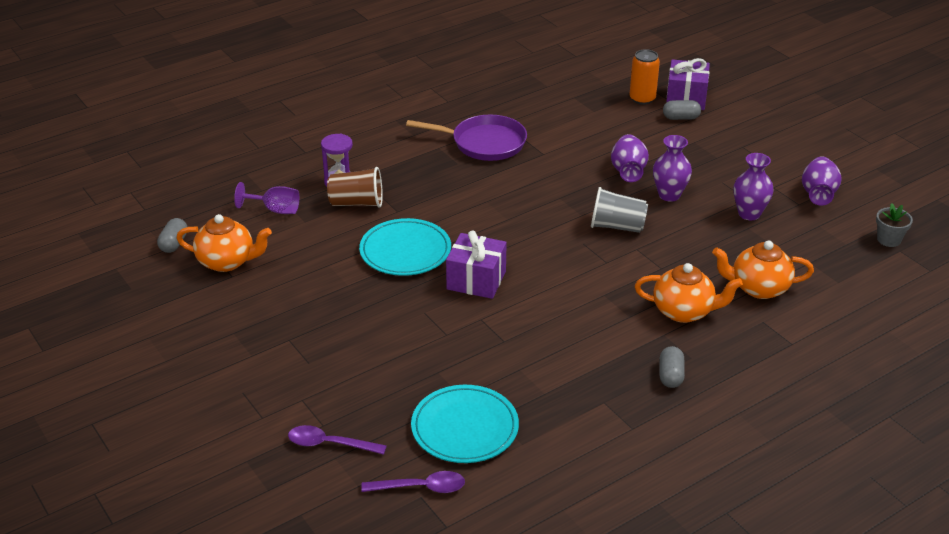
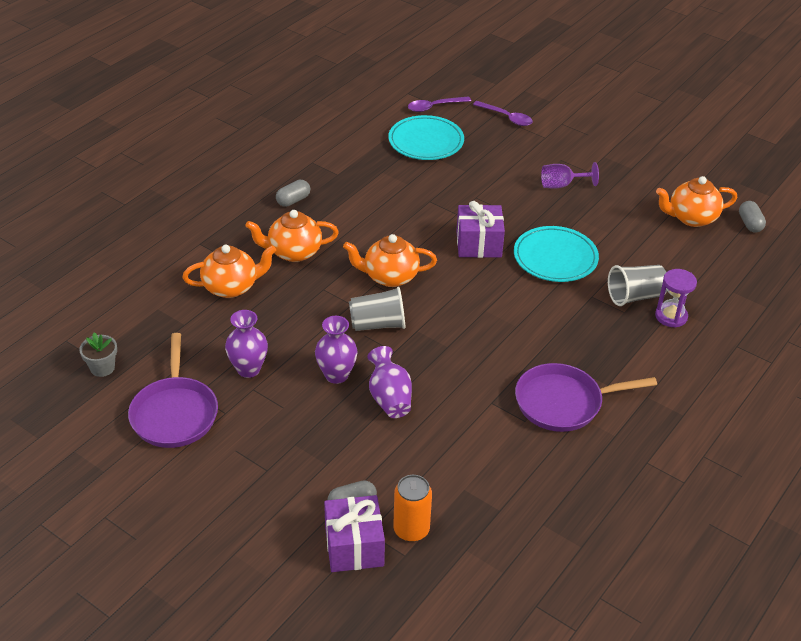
camera: 160 degrees right, 5 degrees up
purple goblet [234,182,299,214] -> purple goblet moved to [541,162,599,189]
purple spoon [288,425,387,455] -> purple spoon turned 45 degrees clockwise [473,101,533,126]
brown cup [327,167,383,208] -> grey cup [608,265,667,306]
grey capsule [659,346,685,388] -> grey capsule turned 60 degrees clockwise [276,180,310,207]
purple vase [802,156,842,206] -> purple pan [128,333,218,448]
none -> orange teapot [343,234,437,287]

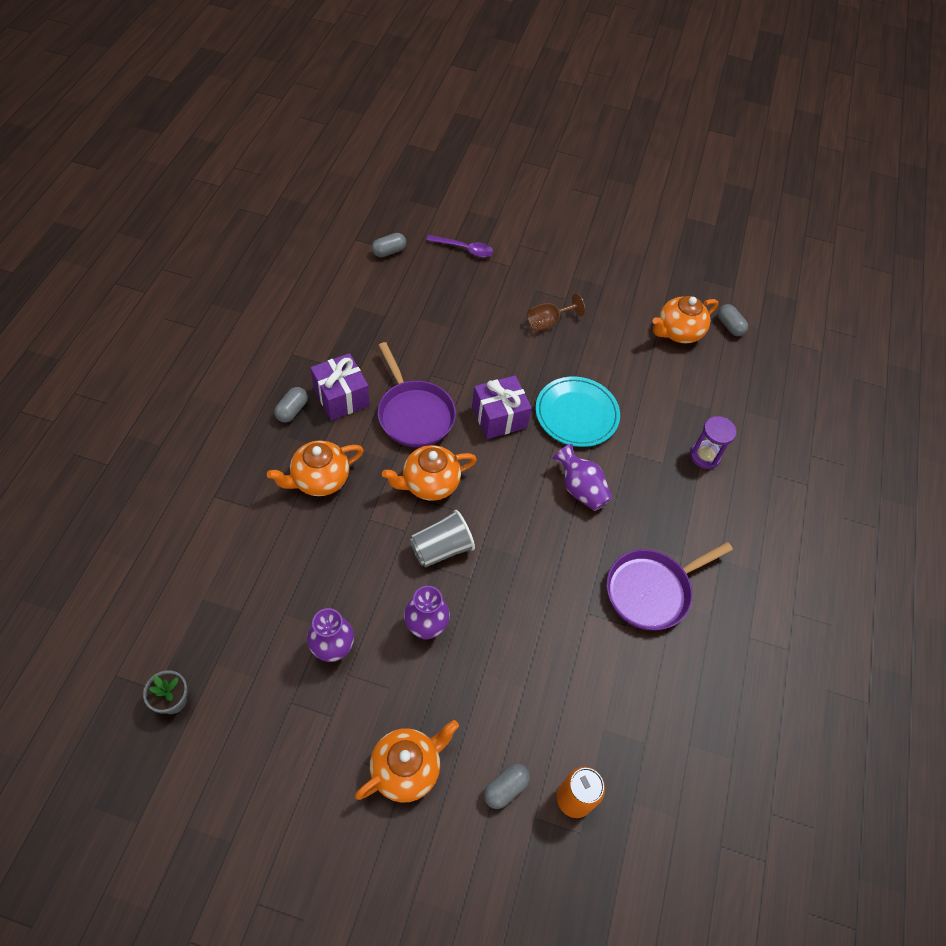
camera: 25 degrees left, 15 degrees up
purple pan [128,333,218,448] -> purple pan moved to [378,342,456,447]
orange teapot [182,245,276,298] -> orange teapot moved to [355,720,459,803]
purple gift [324,495,385,572] -> purple gift moved to [311,353,370,421]
purple vase [367,346,412,418] -> purple vase moved to [553,444,612,511]
turquoise plate [388,115,464,160] -> none
purple spoon [408,96,471,112] -> grey capsule [372,233,406,257]
purple goblet [541,162,599,189] -> brown goblet [527,293,585,331]
grey cup [608,265,667,306] -> none

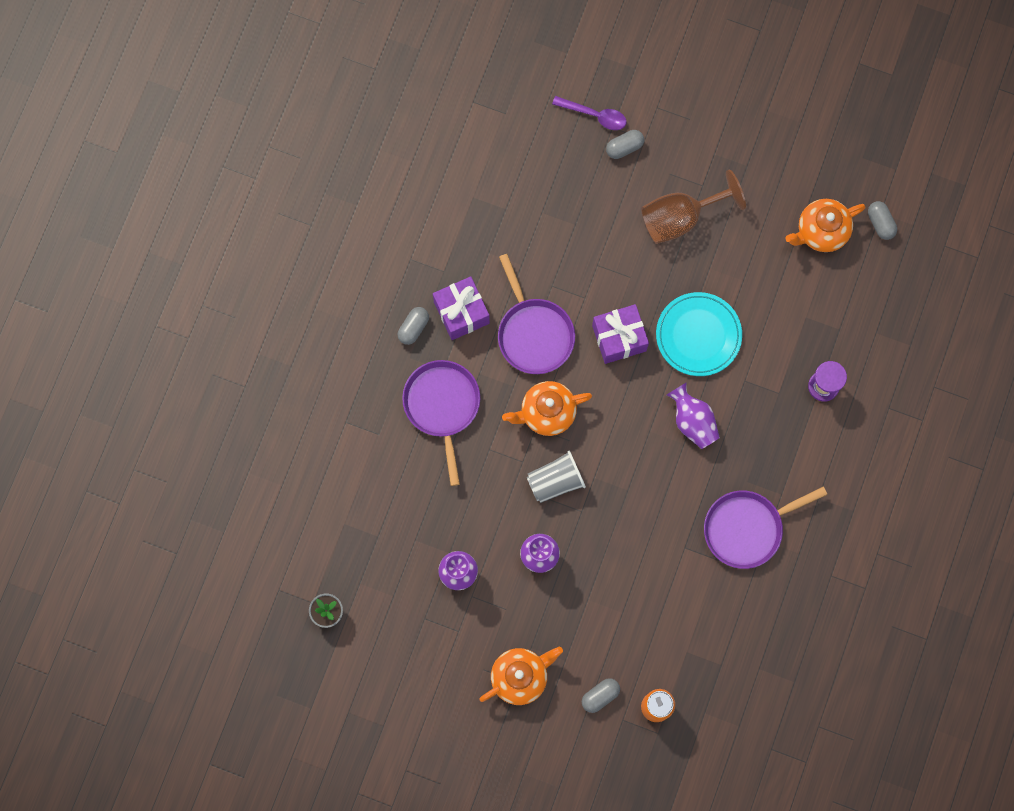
camera: 10 degrees right, 20 degrees up
orange teapot [267,440,364,496] -> purple pan [402,360,480,486]
grey capsule [372,233,406,257] -> grey capsule moved to [606,130,644,159]
brown goblet [527,293,585,331] -> brown goblet [641,170,746,244], size x1.67

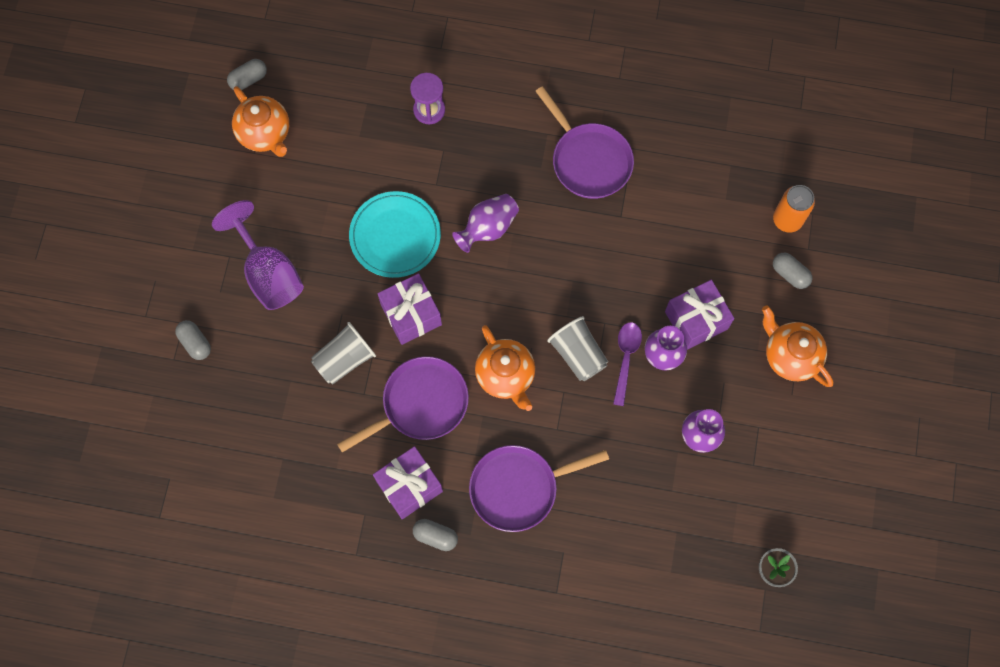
camera: 100 degrees left, 5 degrees down
purple spoon [552,96,627,130] -> purple spoon moved to [613,322,642,406]
brown goblet [641,170,746,244] -> purple goblet [212,200,304,310]
none -> grey cup [311,322,376,384]
none -> purple gift [665,280,734,350]

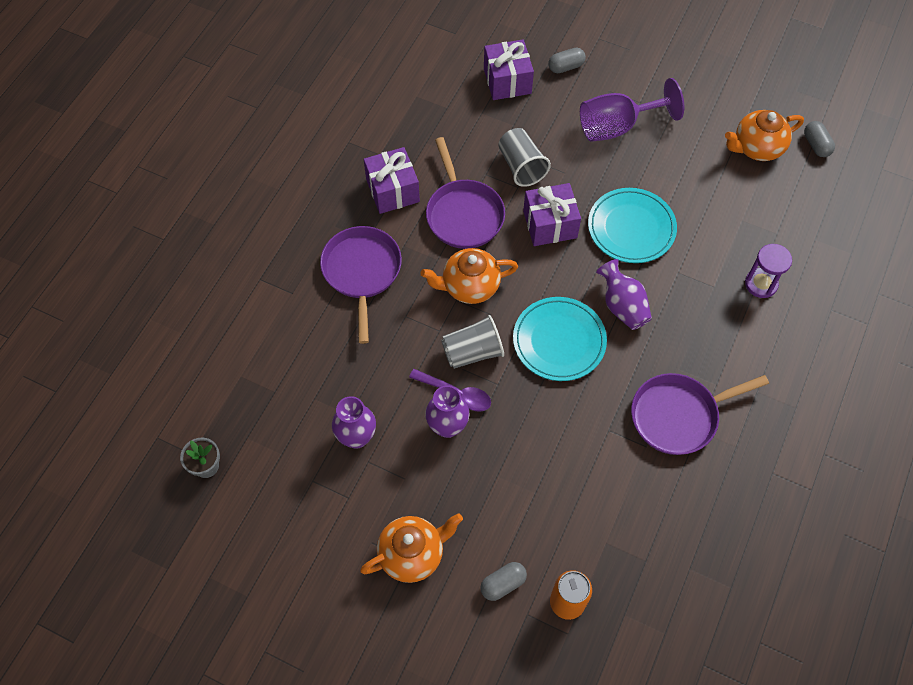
camera: 105 degrees right, 10 degrees down
grey capsule [413,519,458,551] -> none
purple gift [665,280,734,350] -> purple gift moved to [484,39,534,100]
none -> turquoise plate [513,297,607,381]

